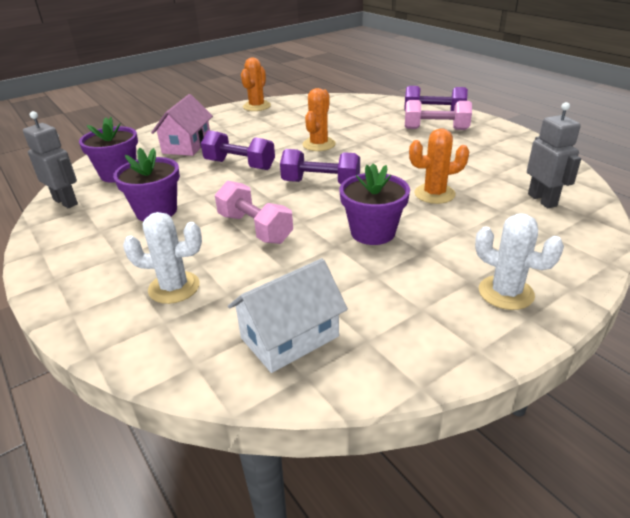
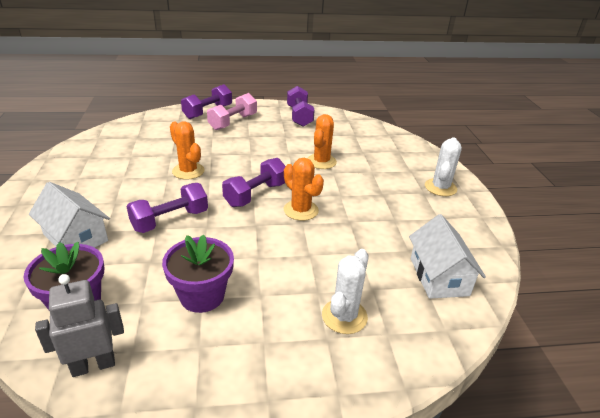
camera: 65 degrees left, 0 degrees up
pink house [151,94,213,156] -> white house [29,182,110,248]
pink dumbbell [215,181,293,244] -> none
orange cactus [241,57,271,111] -> orange cactus moved to [284,158,324,221]
purple flower pot [339,163,410,245] -> none
white cactus [475,213,564,310] -> white cactus turned 45 degrees counterclockwise [425,137,462,196]
grey robot [527,102,581,208] -> none
none -> purple dumbbell [287,86,315,127]

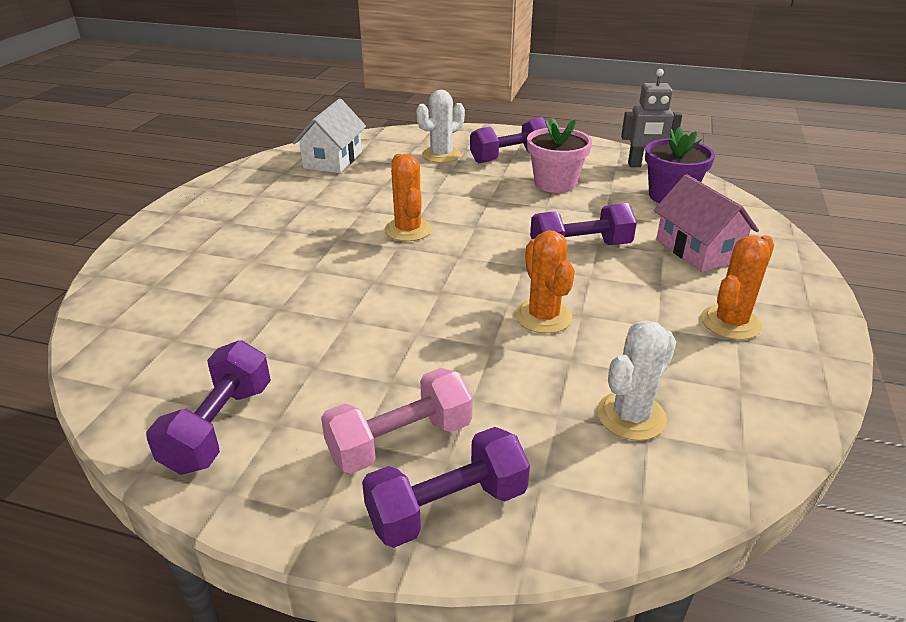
camera: 155 degrees left, 0 degrees up
white house [29,182,110,248] -> pink house [654,174,759,272]
purple flower pot [162,234,234,313] -> pink flower pot [527,118,592,193]
purple dumbbell [222,158,286,207] -> purple dumbbell moved to [470,117,547,163]
orange cactus [308,114,337,169] -> orange cactus moved to [701,235,774,340]
white cactus [425,137,462,196] -> white cactus moved to [597,320,676,441]

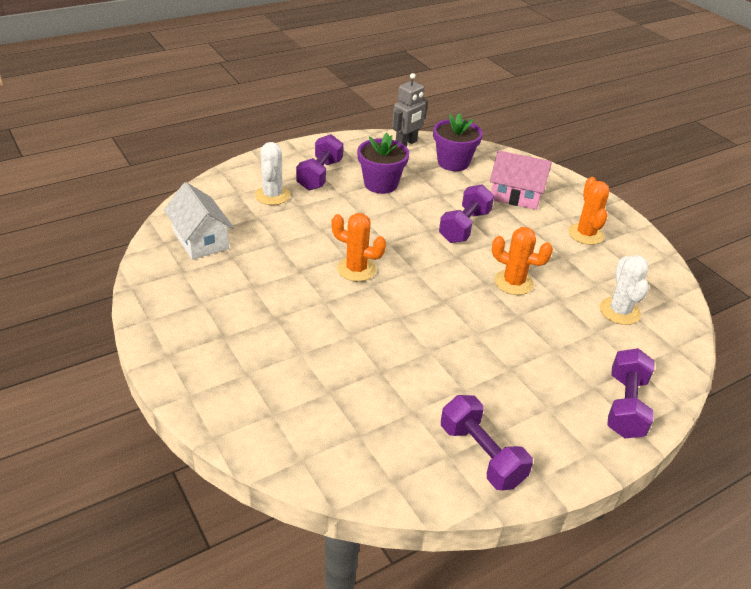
camera: 50 degrees left, 5 degrees up
pink dumbbell [321,368,473,474] -> none
pink flower pot [527,118,592,193] -> purple flower pot [357,133,409,194]

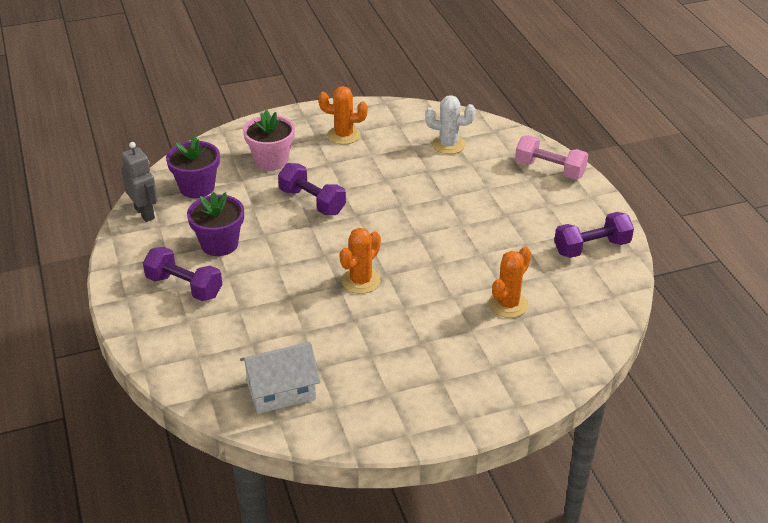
camera: 75 degrees left, 0 degrees up
white cactus [255,142,290,205] -> none
pink house [490,150,552,210] -> pink flower pot [243,110,295,171]
orange cactus [492,227,553,295] -> orange cactus moved to [489,247,531,318]
purple dumbbell [607,348,654,438] -> pink dumbbell [515,135,588,180]

